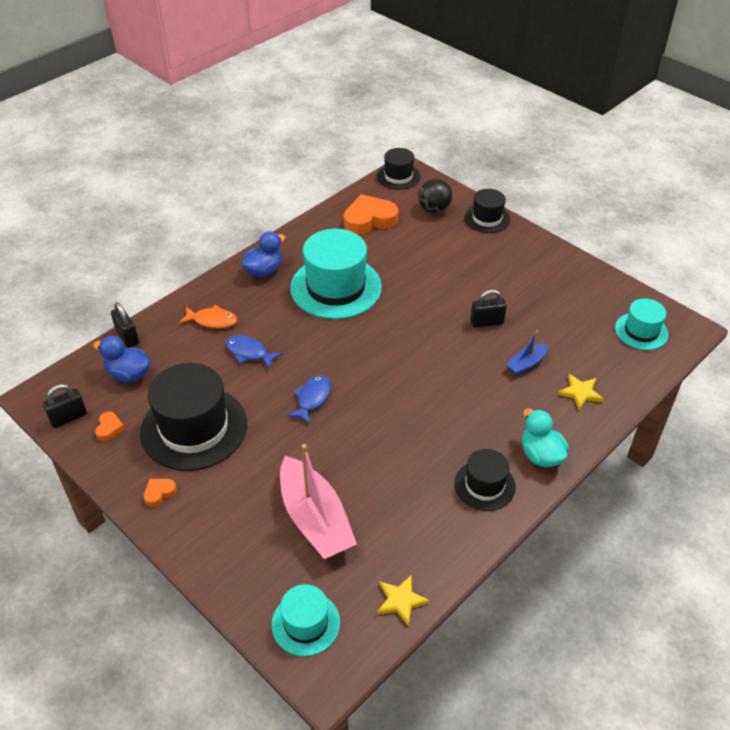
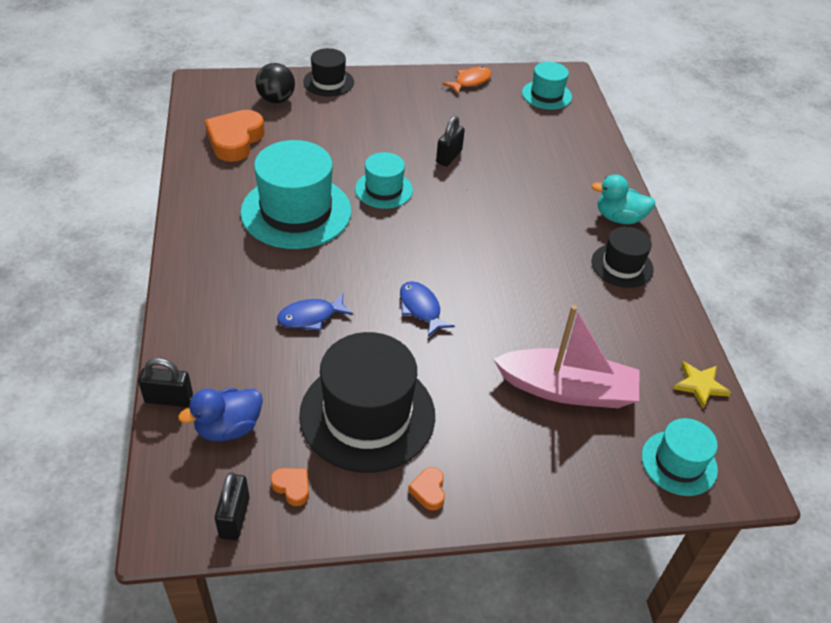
camera: 55 degrees left, 0 degrees up
orange fish [179,305,237,329] -> orange fish moved to [442,67,492,94]
blue duck [241,232,285,277] -> none
black hat [377,148,421,190] -> none
blue boat [506,330,548,375] -> none
yellow star [558,374,604,410] -> none
none -> turquoise hat [355,152,413,209]

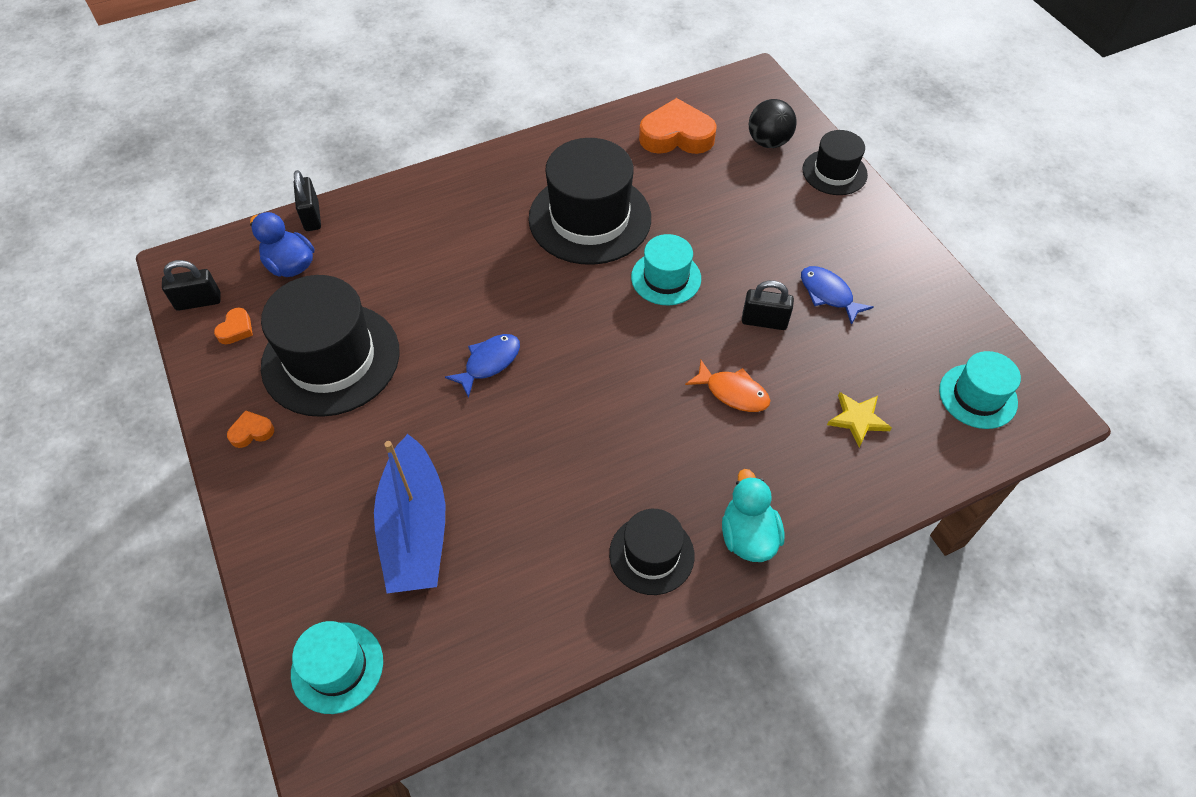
camera: 75 degrees right, 10 degrees up
turquoise hat [240,140,351,249] -> black hat [528,138,651,265]
blue fish [277,293,353,331] -> blue fish moved to [801,266,873,325]
orange fish [442,67,492,94] -> orange fish moved to [685,360,771,412]
pink boat [493,305,640,408] -> blue boat [374,434,445,593]
yellow star [673,361,731,408] -> yellow star moved to [827,392,892,447]

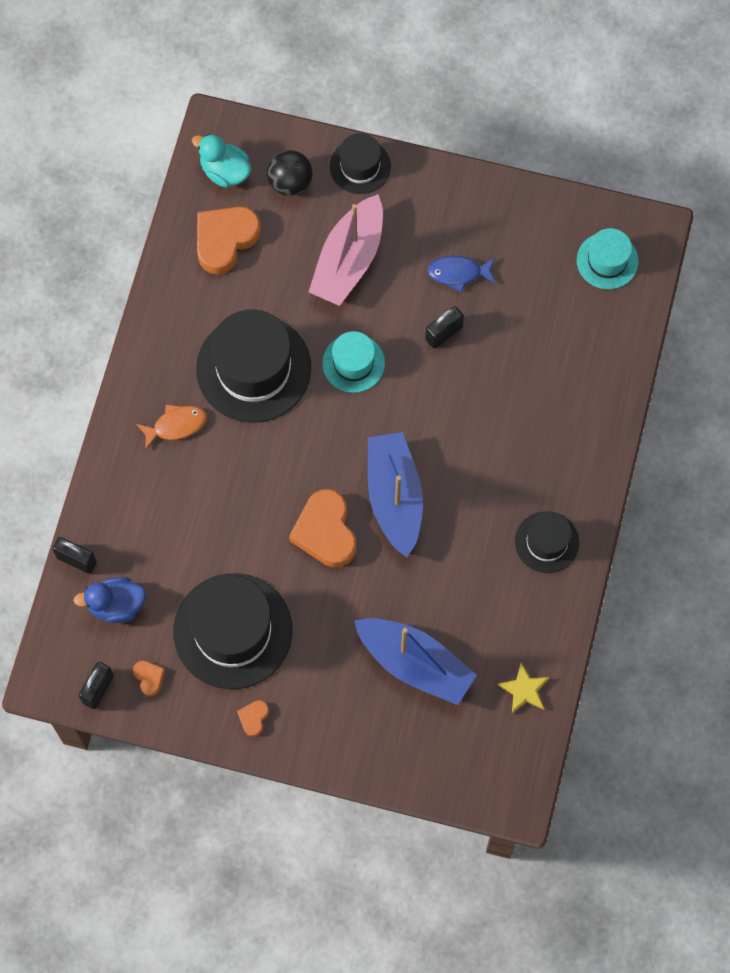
camera: 50 degrees left, 15 degrees up
turquoise hat [291,621,383,714] -> none
blue fish [445,334,520,398] -> orange heart [289,489,356,567]
orange fish [685,360,771,412] -> orange fish moved to [136,405,207,450]
turquoise duck [722,469,784,562] -> turquoise duck moved to [192,134,252,188]
yellow star [827,392,892,447] -> yellow star moved to [498,663,549,713]
none -> pink boat [309,194,383,306]
none -> blue boat [368,432,423,557]

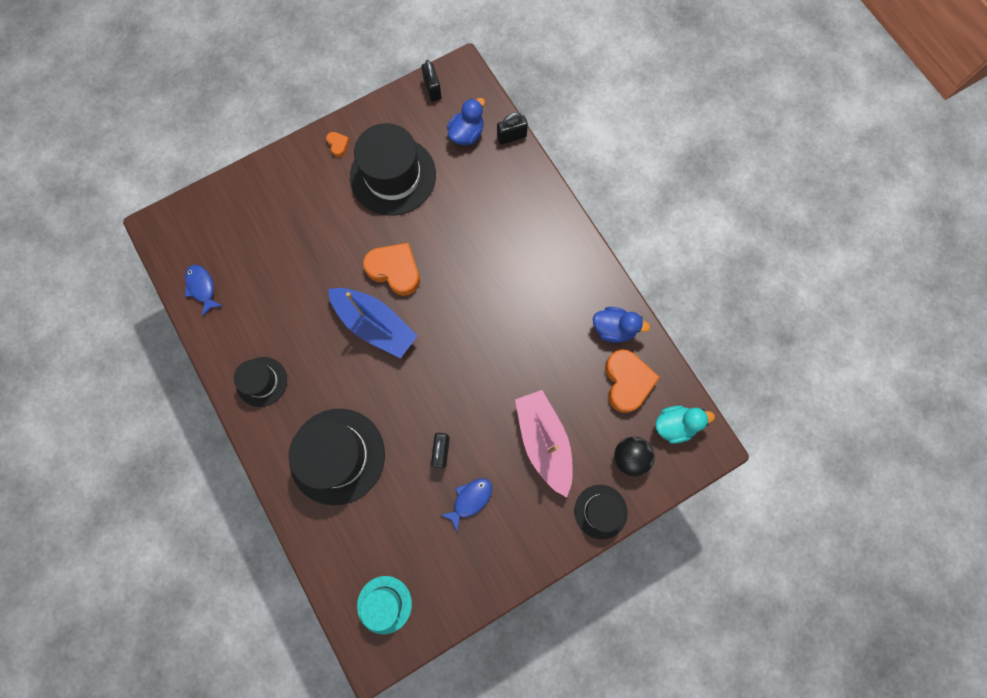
camera: 135 degrees right, 5 degrees up
orange heart [133,661,165,696] -> none
orange fish [136,405,207,450] -> none
black hat [196,309,311,423] -> black hat moved to [289,409,385,506]
turquoise hat [322,331,385,393] -> none
blue boat [354,618,477,705] -> none
yellow star [498,663,549,713] -> blue fish [185,265,222,316]
none -> blue duck [593,307,650,343]

